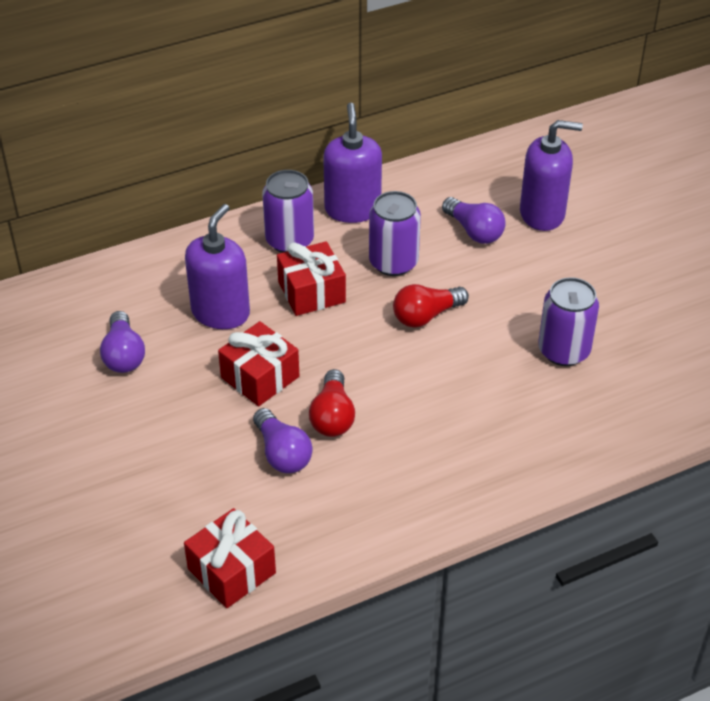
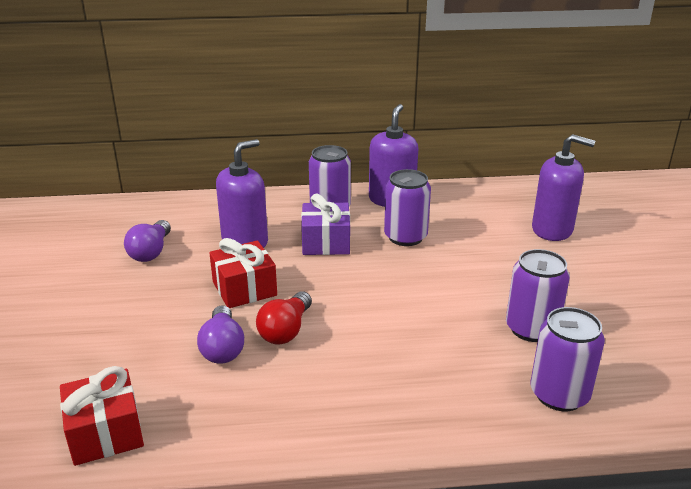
camera: 20 degrees right, 15 degrees down
red gift [277,241,346,316] -> purple gift [301,194,350,255]
red light bulb [393,284,469,328] -> none
purple light bulb [442,197,506,244] -> none
none -> purple can [531,307,605,411]

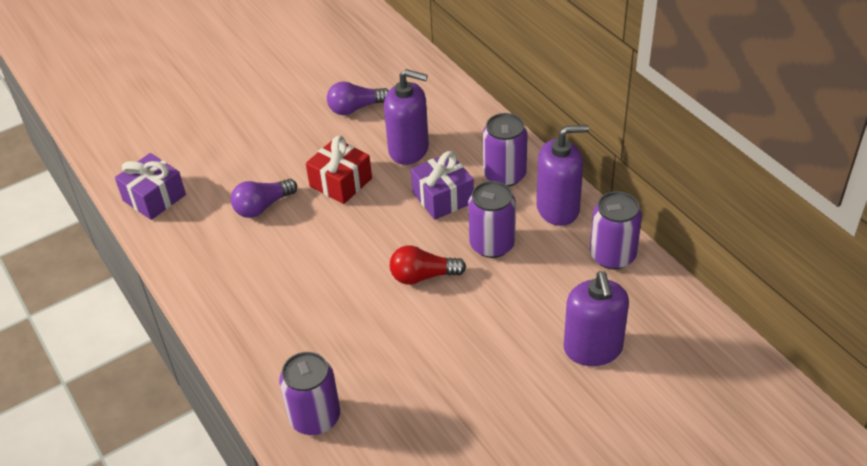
camera: 65 degrees right, 15 degrees up
red gift [60,366,144,466] -> purple gift [115,153,186,220]
red light bulb [256,292,312,345] -> red light bulb moved to [390,245,466,285]
purple can [506,249,570,342] -> purple can moved to [590,191,642,269]

